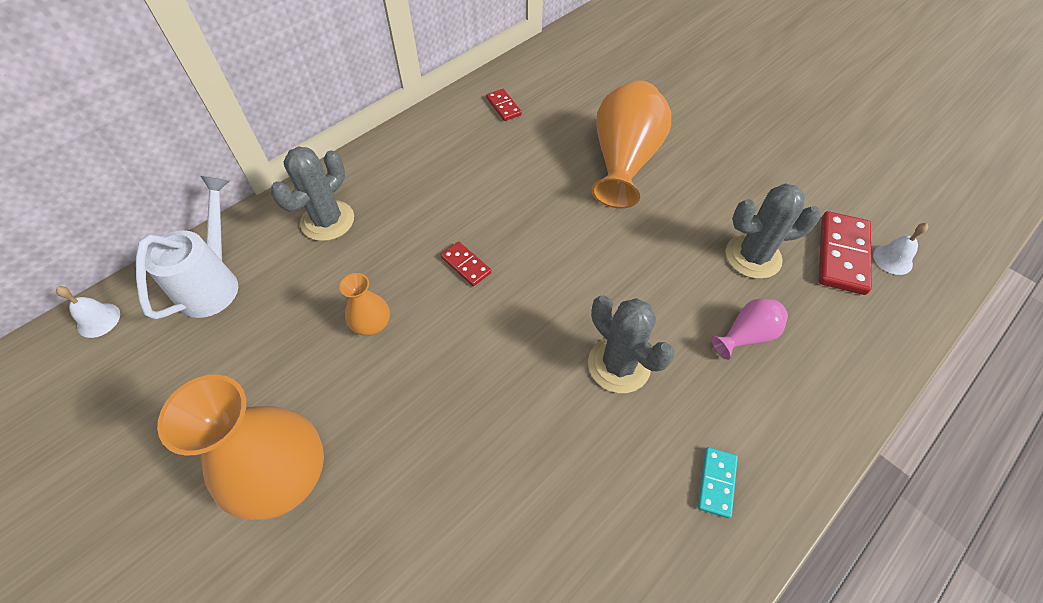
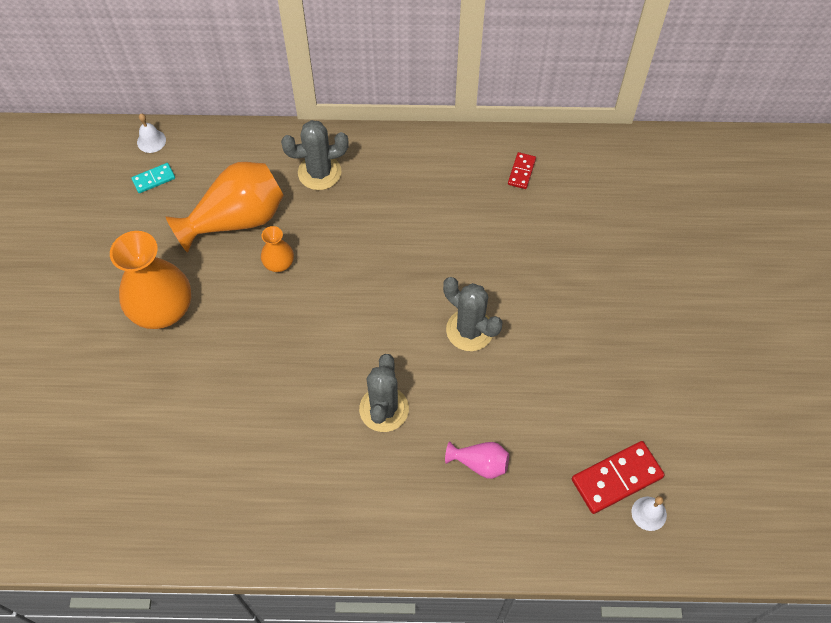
camera: 45 degrees right, 5 degrees up
white watering can [136,176,238,319] -> none
red domino [441,242,492,286] -> none
orange vase [591,80,671,208] -> orange vase moved to [166,162,284,253]
turquoise domino [698,447,738,518] -> turquoise domino moved to [131,163,175,193]
grey cactus [726,183,821,279] -> grey cactus moved to [443,277,502,351]

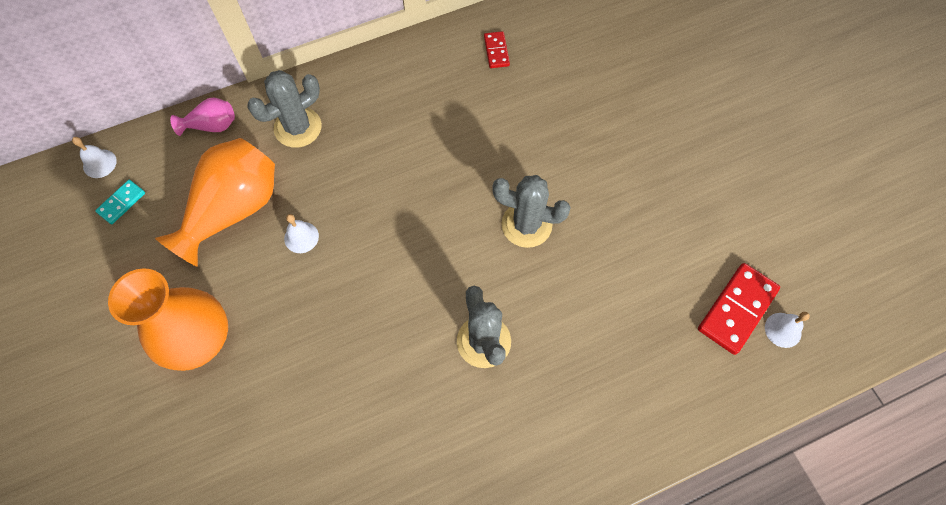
camera: 25 degrees left, 5 degrees up
orange vase [261,226,294,272] -> white bell [284,214,319,253]
pink vase [445,441,509,479] -> pink vase moved to [170,97,235,136]

